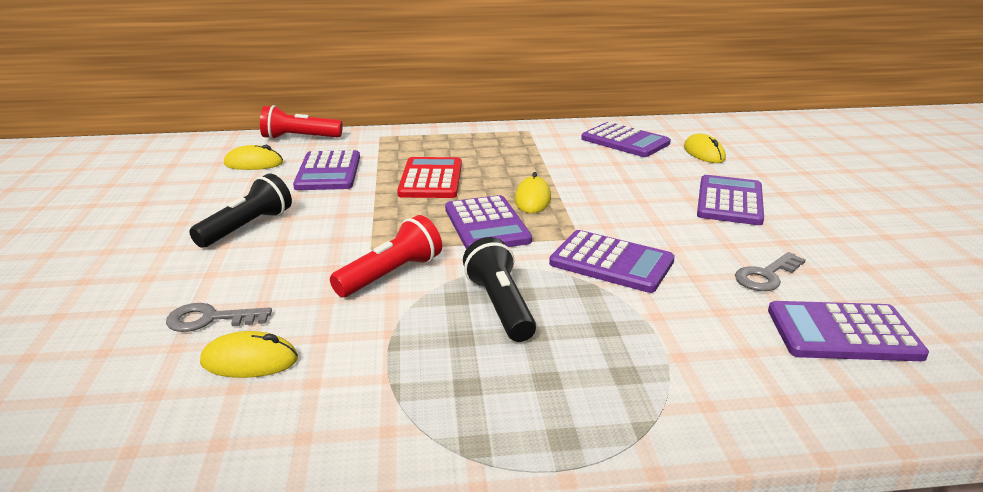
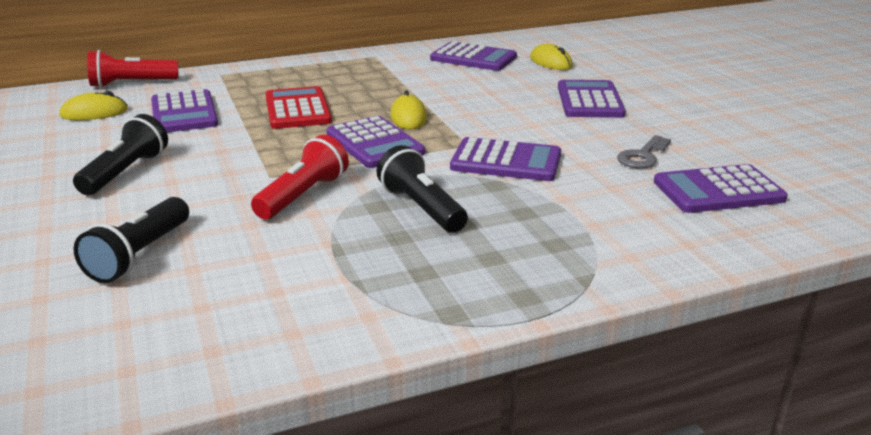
camera: 15 degrees left, 0 degrees up
grey key [166,303,272,332] -> black flashlight [74,197,189,283]
yellow mouse [200,331,298,378] -> none

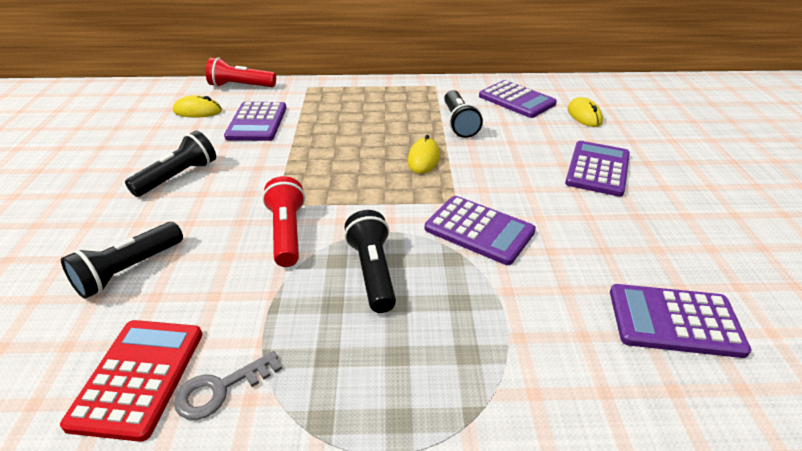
camera: 20 degrees right, 10 degrees up
red flashlight [251,134,349,219] -> red flashlight turned 60 degrees counterclockwise [262,176,305,267]
red calculator [265,86,332,129] -> red calculator moved to [60,320,202,442]
purple calculator [327,116,425,168] -> none
grey key [617,135,671,168] -> grey key moved to [174,351,282,420]
none -> black flashlight [444,90,483,138]

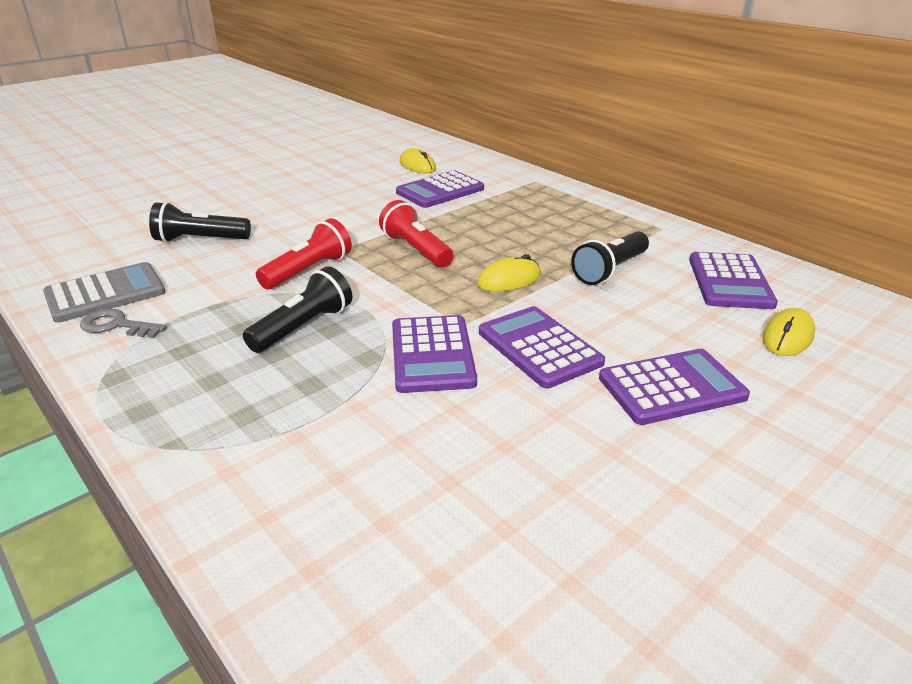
camera: 50 degrees right, 5 degrees down
red calculator [60,320,202,442] -> grey calculator [43,262,165,323]
black flashlight [125,131,216,197] -> none
red flashlight [206,58,276,87] -> red flashlight moved to [379,200,454,268]
purple calculator [610,284,751,358] -> purple calculator moved to [479,306,605,389]

